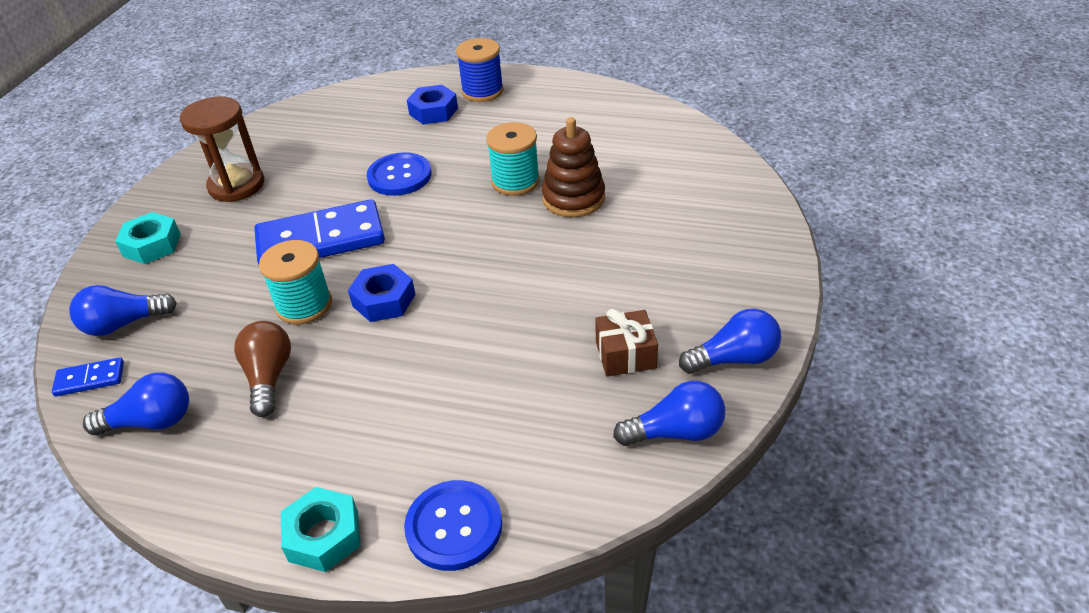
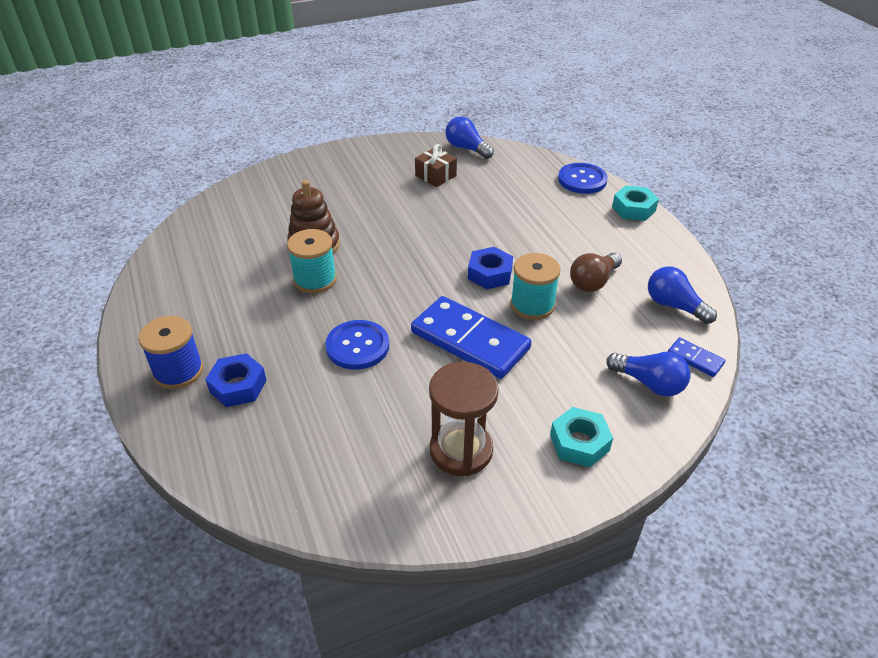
camera: 130 degrees left, 0 degrees up
blue light bulb [679,309,781,374] -> none

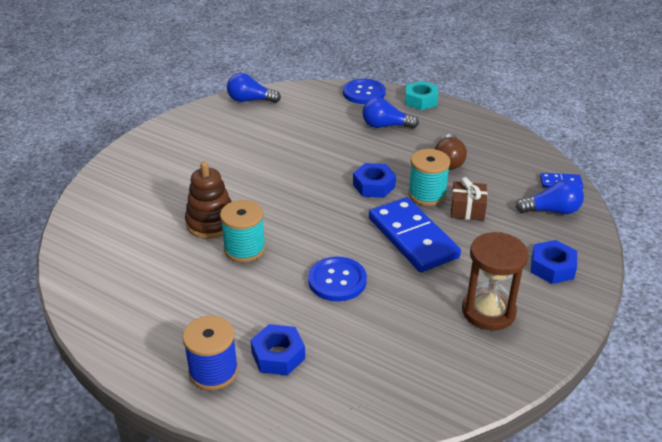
camera: 35 degrees left, 5 degrees down
blue domino [411,296,531,379] -> blue domino turned 60 degrees clockwise [369,197,461,272]
brown gift [415,144,457,187] -> brown gift moved to [451,177,487,221]
turquoise nut [550,407,613,467] -> blue nut [531,240,577,284]
blue light bulb [648,266,717,324] -> blue light bulb moved to [362,98,419,129]

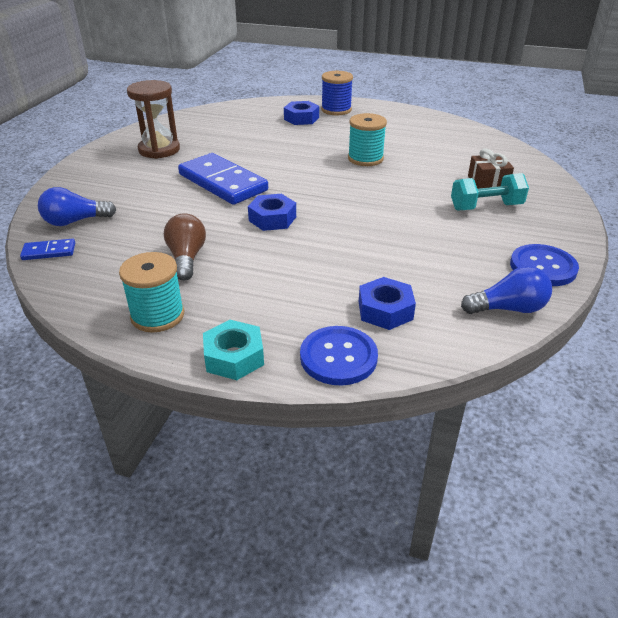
camera: 165 degrees right, 0 degrees up
brown stacking toy [185,161,232,239] -> none
blue button [308,257,367,301] -> blue button moved to [510,244,579,286]
blue light bulb [362,98,419,129] -> none
turquoise spool [408,149,450,206] -> turquoise spool moved to [119,252,184,332]
brown gift [451,177,487,221] -> brown gift moved to [468,149,514,189]
blue nut [531,240,577,284] -> blue nut moved to [359,277,416,330]
none -> turquoise dumbbell [451,173,529,211]

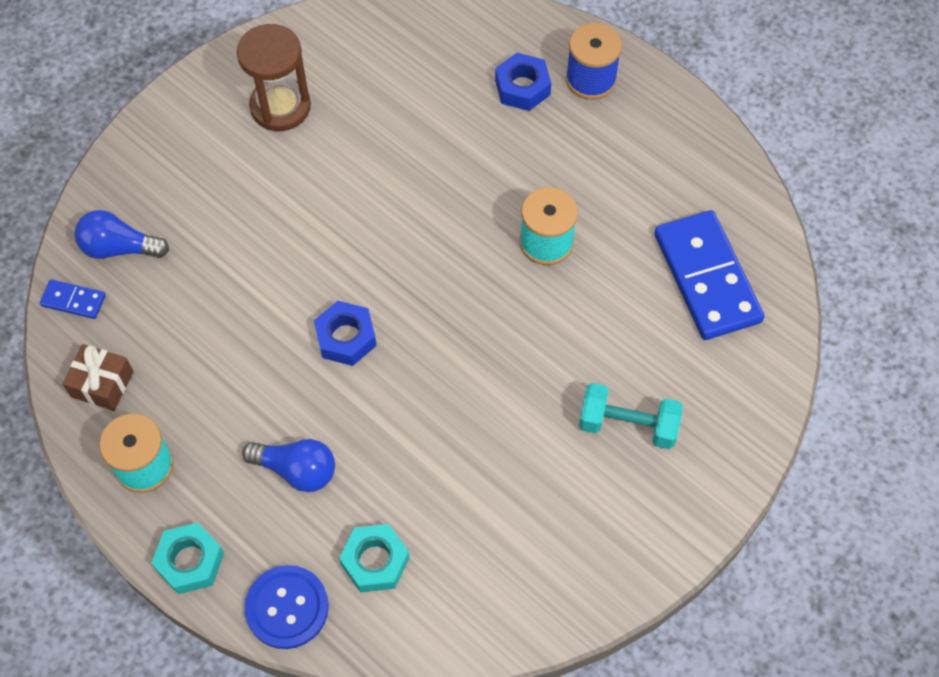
camera: 25 degrees right, 25 degrees up
brown light bulb [164,213,206,280] -> none
blue domino [178,153,268,205] -> blue domino moved to [654,210,765,340]
blue nut [359,277,416,330] -> turquoise nut [339,524,410,592]
blue light bulb [461,266,552,314] -> blue light bulb moved to [242,439,335,492]
brown gift [468,149,514,189] -> brown gift moved to [62,344,134,411]
blue button [510,244,579,286] -> none

